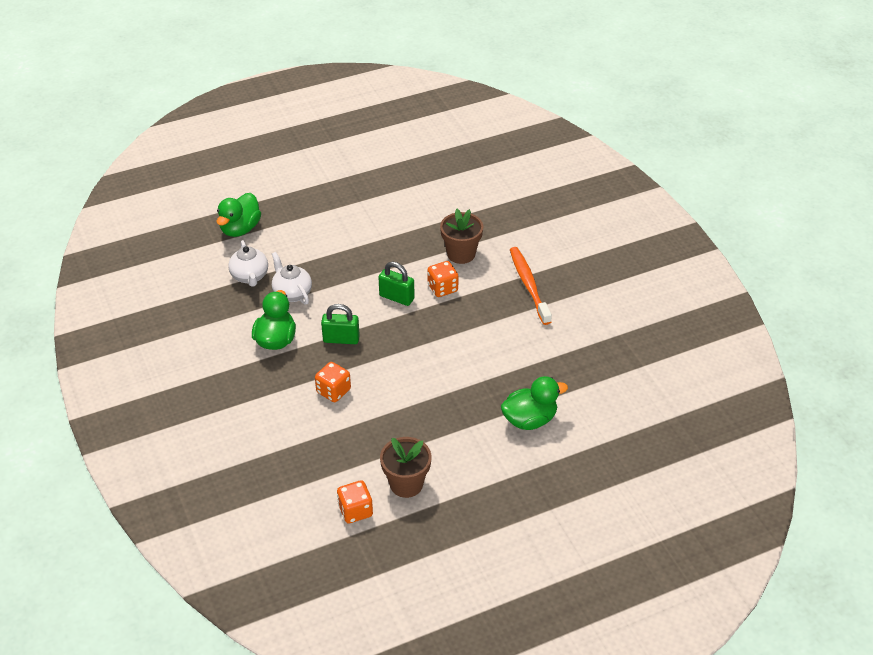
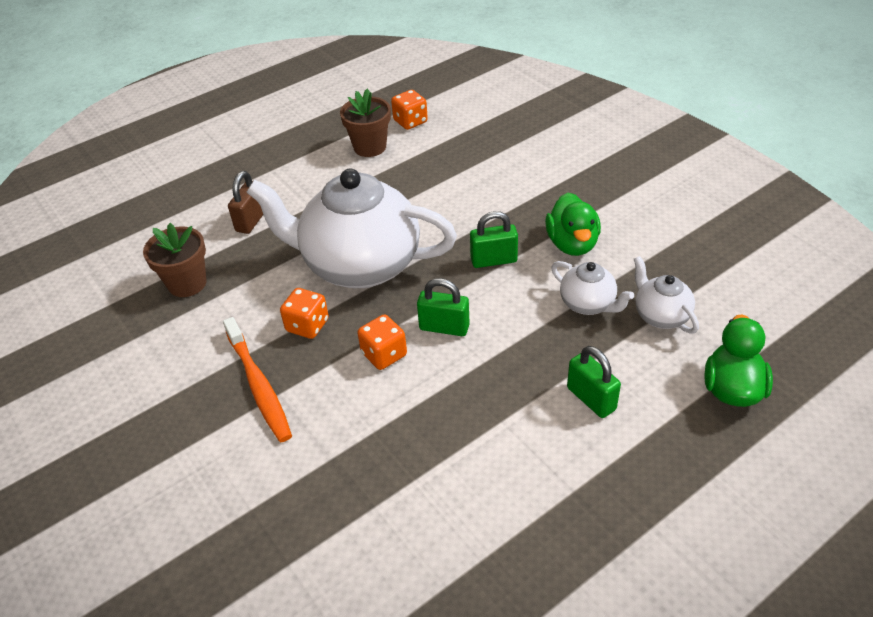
camera: 170 degrees right, 0 degrees up
orange dice [315,362,351,402] -> orange dice moved to [280,288,329,339]
brown flower pot [440,209,483,264] -> brown flower pot moved to [143,223,207,297]
green duck [501,376,568,430] -> brown padlock [228,171,263,234]
none -> white teapot [246,169,457,288]
none -> green padlock [567,346,621,418]

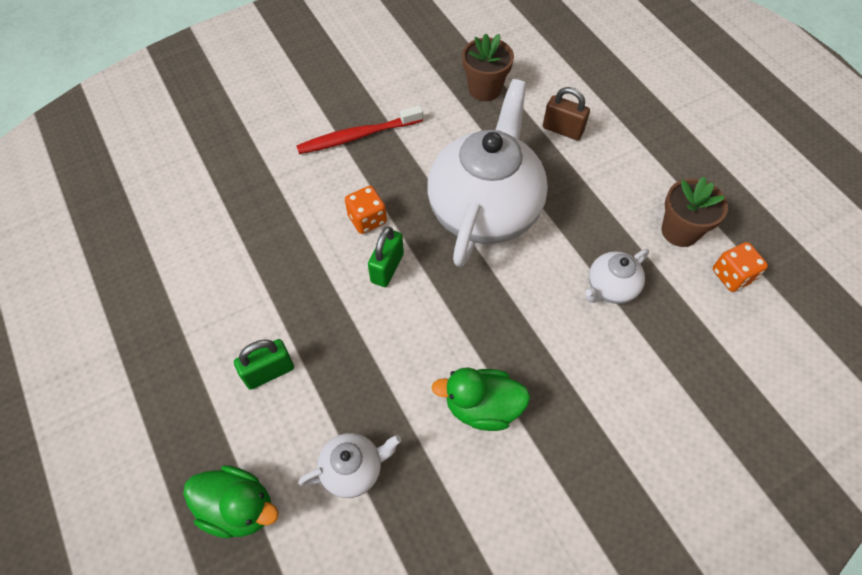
camera: 95 degrees right, 15 degrees up
orange toothbrush [223,317,292,442] -> red toothbrush [296,105,423,154]
orange dice [280,288,329,339] -> none
green padlock [470,211,518,268] -> none
white teapot [551,261,634,315] -> white teapot moved to [585,249,649,304]

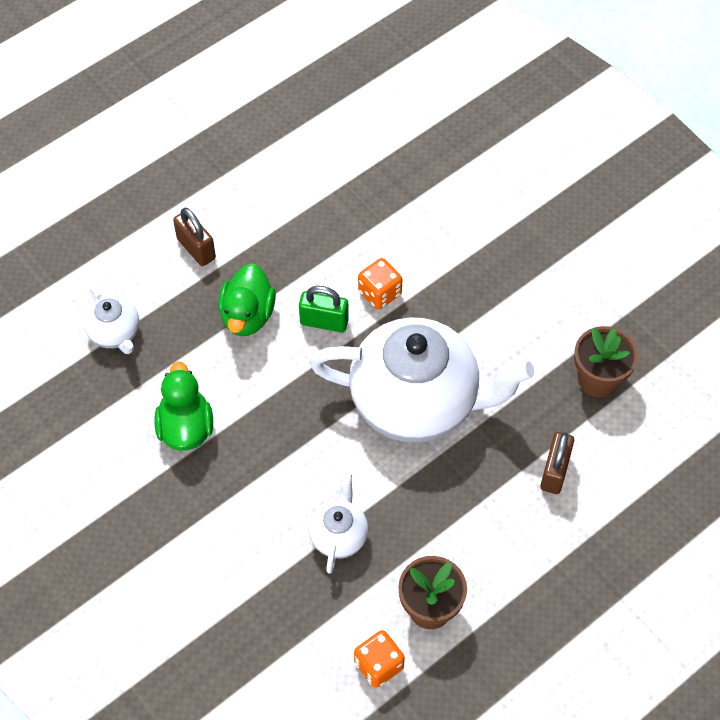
camera: 80 degrees right, 0 degrees up
green duck [183,465,279,538] -> green duck moved to [218,263,276,336]
green padlock [234,339,294,390] -> brown padlock [173,208,216,266]
red toothbrush [296,105,423,154] -> none
white teapot [585,249,649,304] -> white teapot turned 60 degrees clockwise [309,473,368,574]

